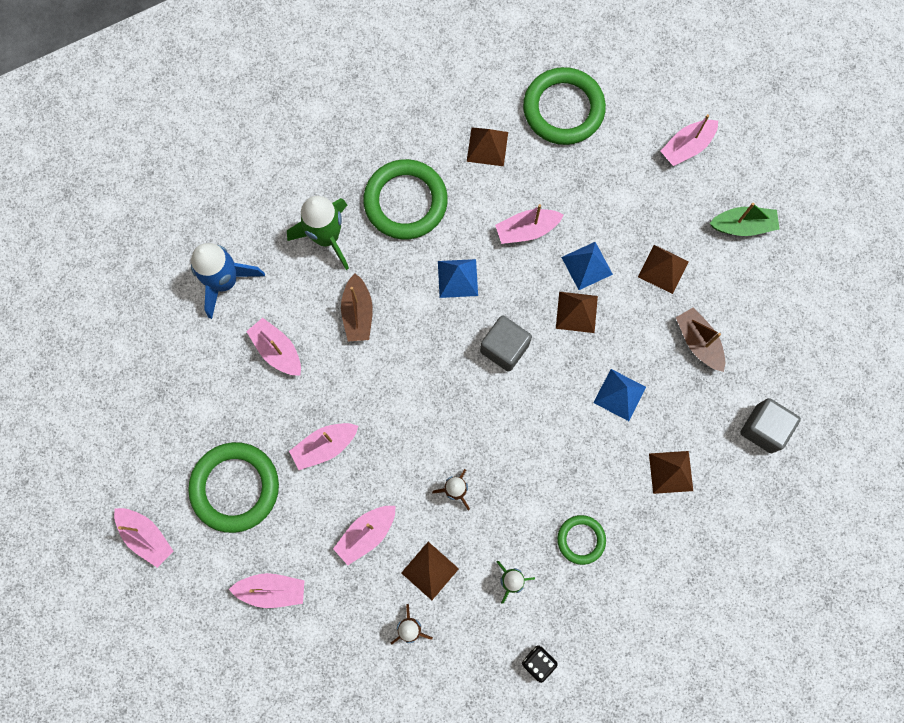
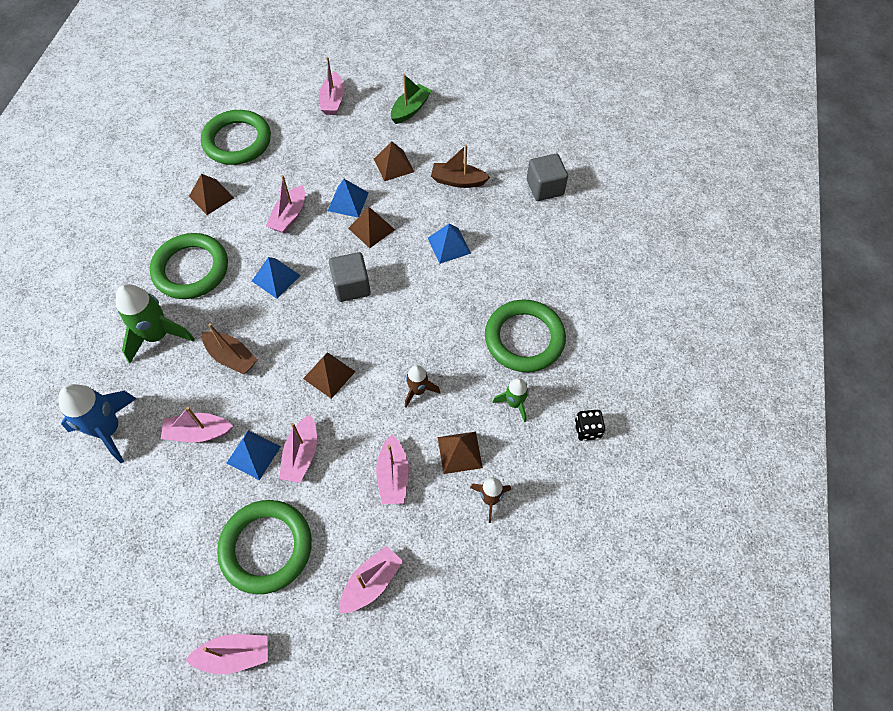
camera: 50 degrees left, 15 degrees down
green ring [557,515,606,565] -> green ring [485,299,566,372], size x1.86
brown pyramid [649,451,693,494] -> brown pyramid moved to [303,352,356,399]
none -> blue pyramid [227,430,281,480]

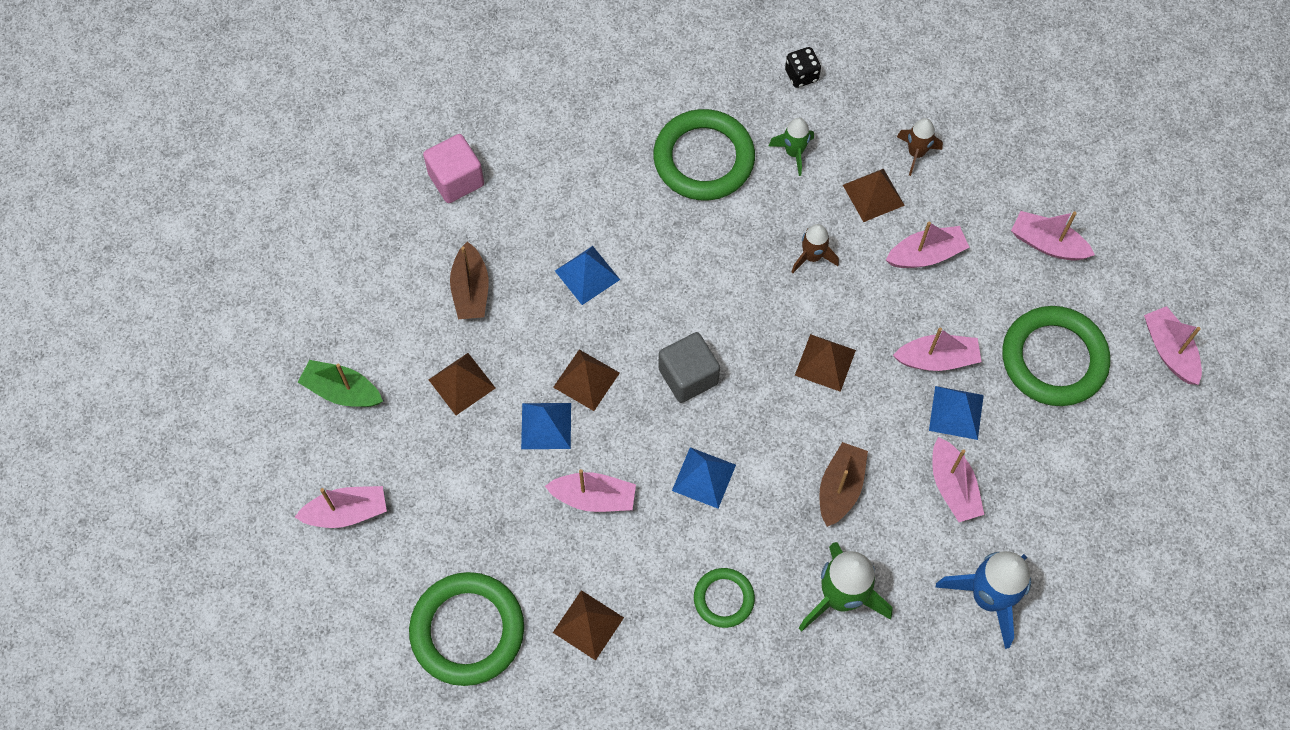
camera: 105 degrees left, 5 degrees up
green ring [150,233,228,299] -> green ring [694,568,755,628], size x0.54
grey cube [527,154,568,201] -> pink cube [423,134,484,203]

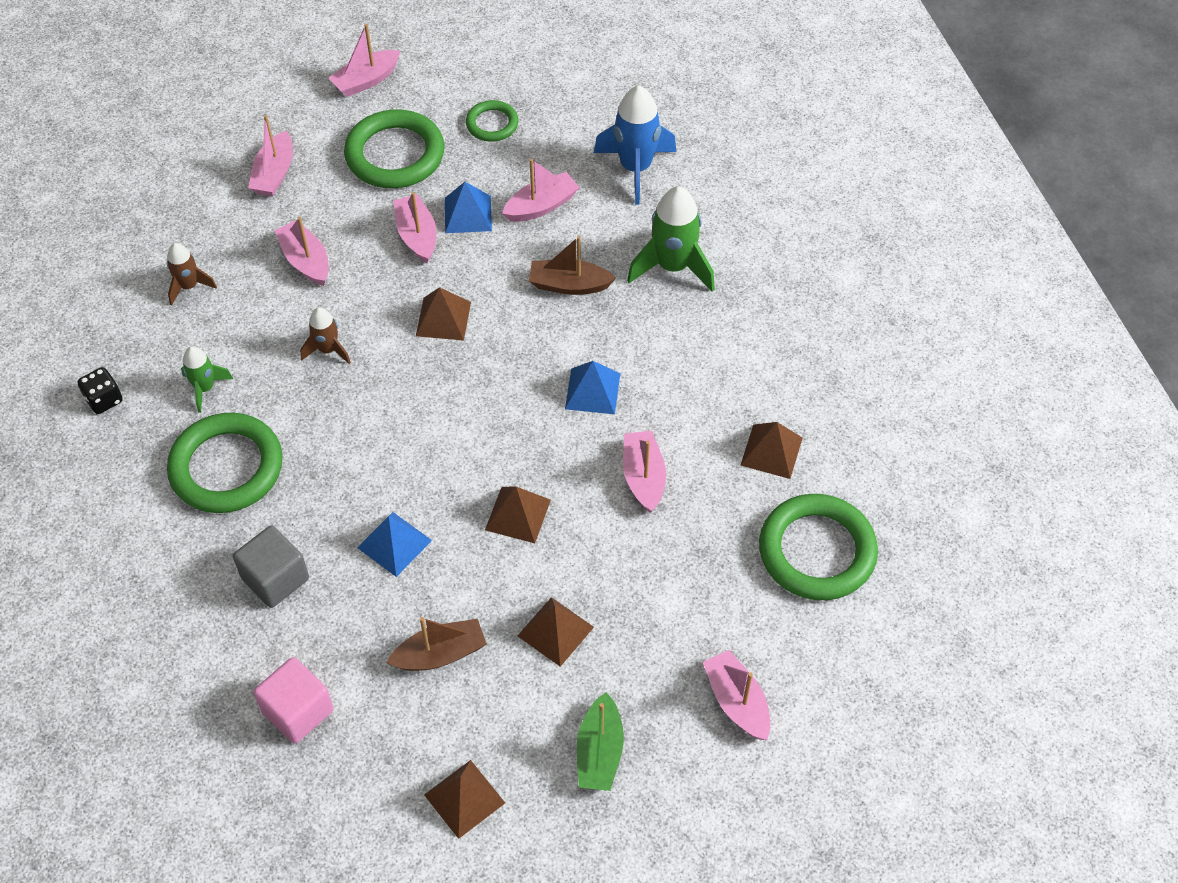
camera: 105 degrees left, 10 degrees down
blue pyramid [521,403,571,449] -> none
grey cube [658,332,720,403] -> grey cube moved to [233,526,309,608]
green ring [694,568,755,628] -> green ring moved to [466,100,519,142]
brown pyramid [843,169,905,222] -> brown pyramid moved to [424,760,505,839]

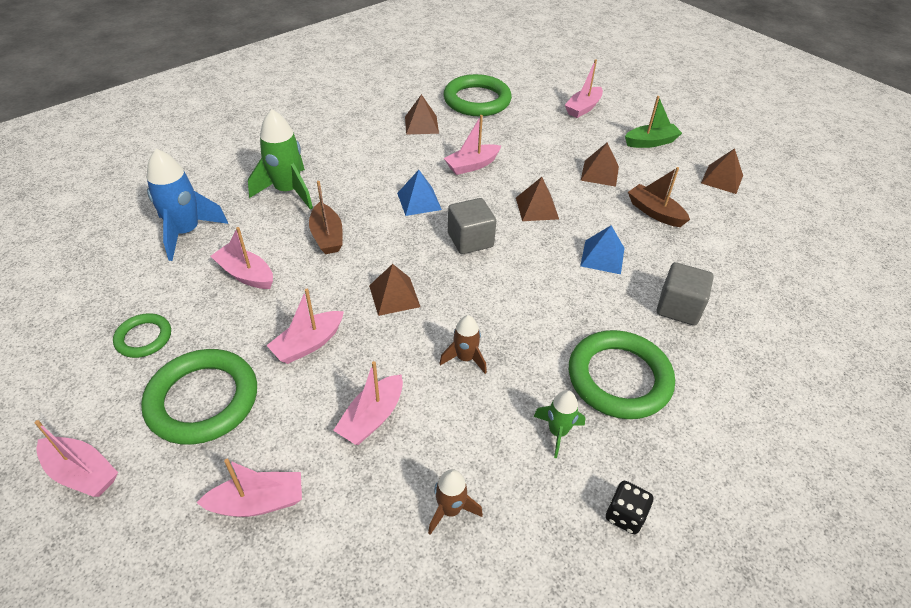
camera: 115 degrees left, 10 degrees down
pink cube [254,657,333,744] -> none
blue pyramid [445,182,492,233] -> none
none -> grey cube [448,198,496,254]

